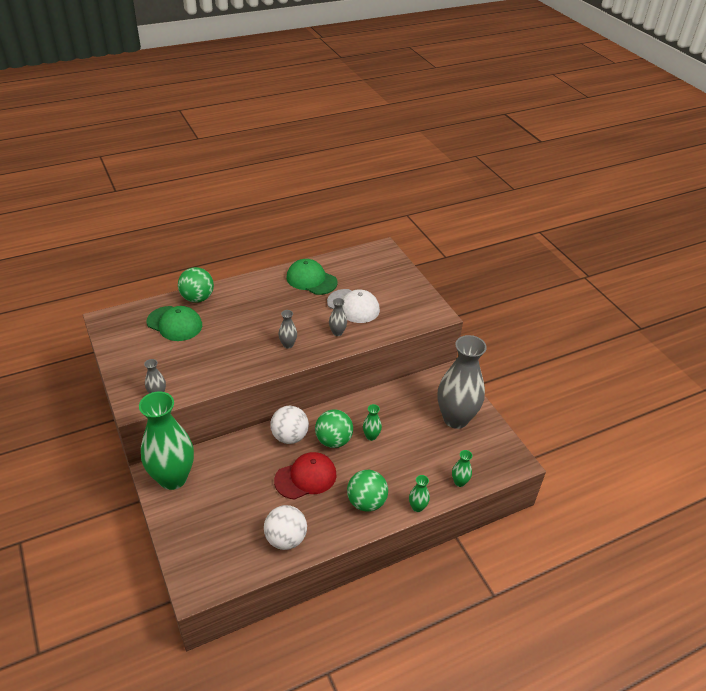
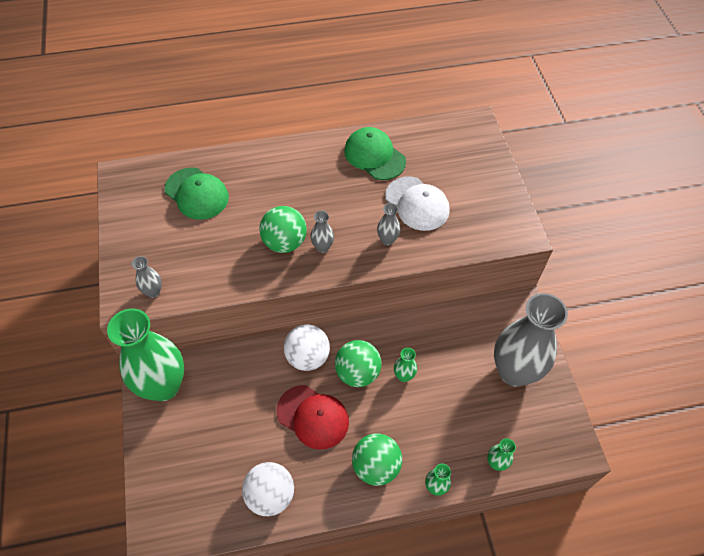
camera: 15 degrees right, 15 degrees up
green ball [178,267,214,303] -> green ball moved to [259,206,307,253]
red cap [274,452,337,500] -> red cap turned 45 degrees clockwise [276,385,349,450]

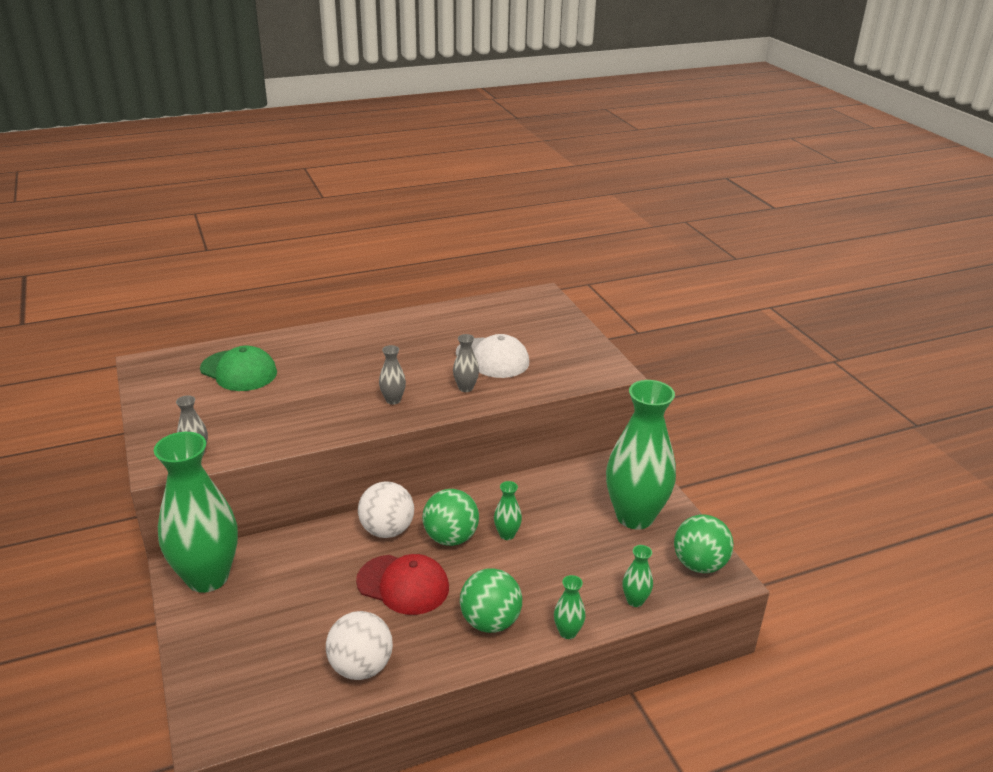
camera: 10 degrees left, 25 degrees down
green ball [259,206,307,253] -> green ball moved to [674,514,734,573]
green cap [344,127,406,180] -> none
grey vase [494,293,568,386] -> green vase [606,380,676,529]

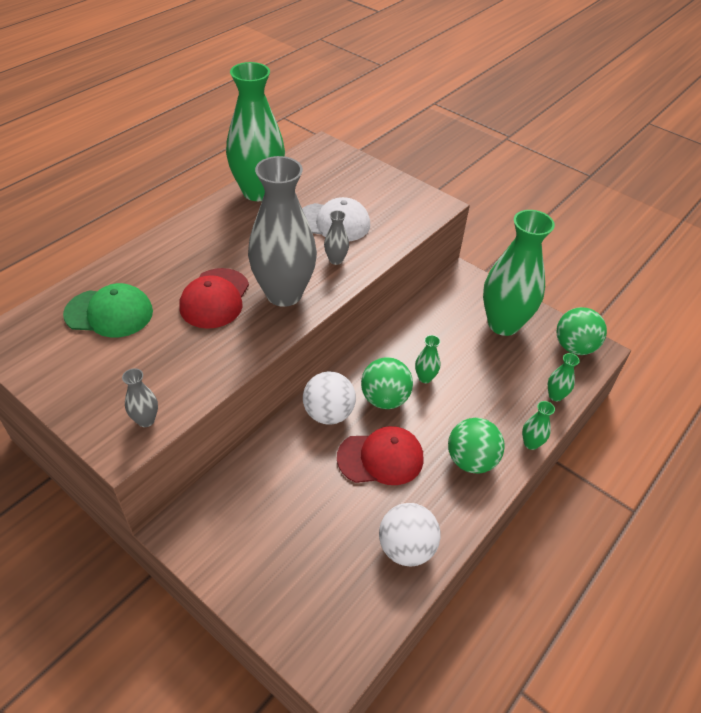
camera: 30 degrees left, 15 degrees up
green vase [154,432,238,593] -> green vase moved to [226,62,285,201]
grey vase [379,345,406,405] -> grey vase [248,156,317,307], size x2.48
none -> red cap [179,268,249,329]

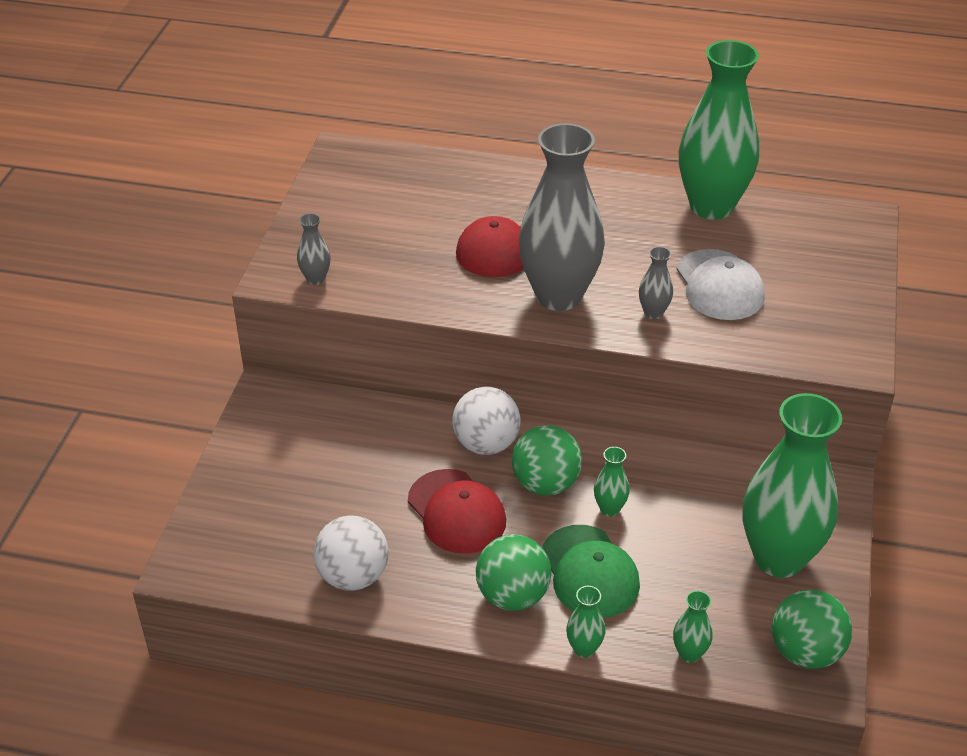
camera: 65 degrees right, 5 degrees down
green cap [63,283,153,337] -> green cap moved to [542,525,640,618]

